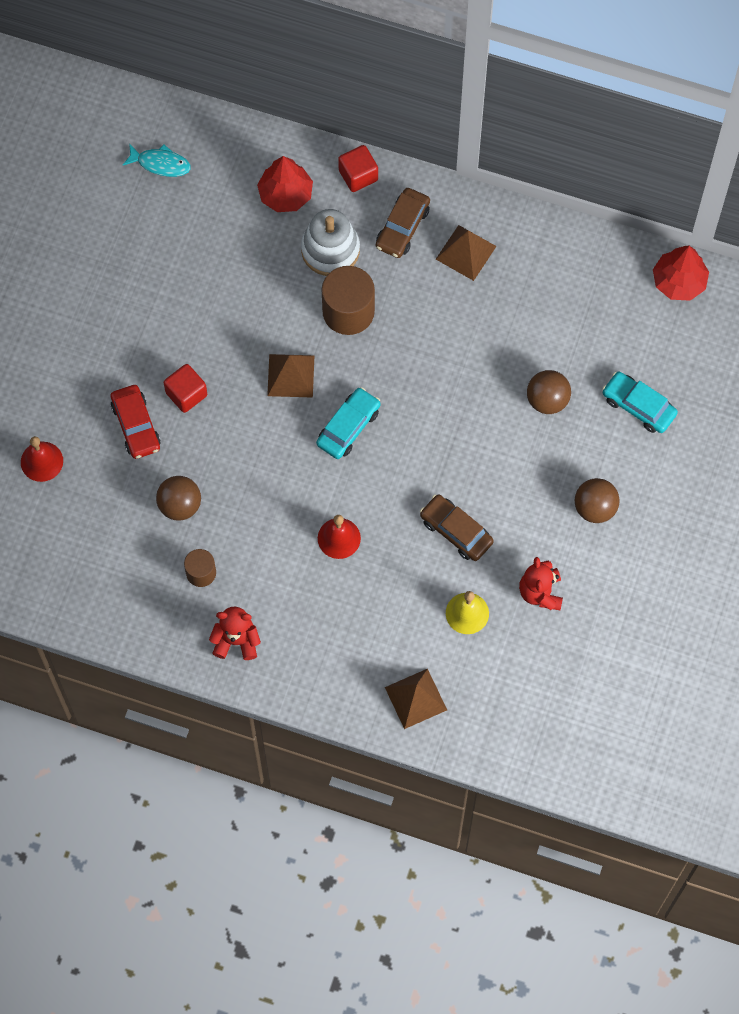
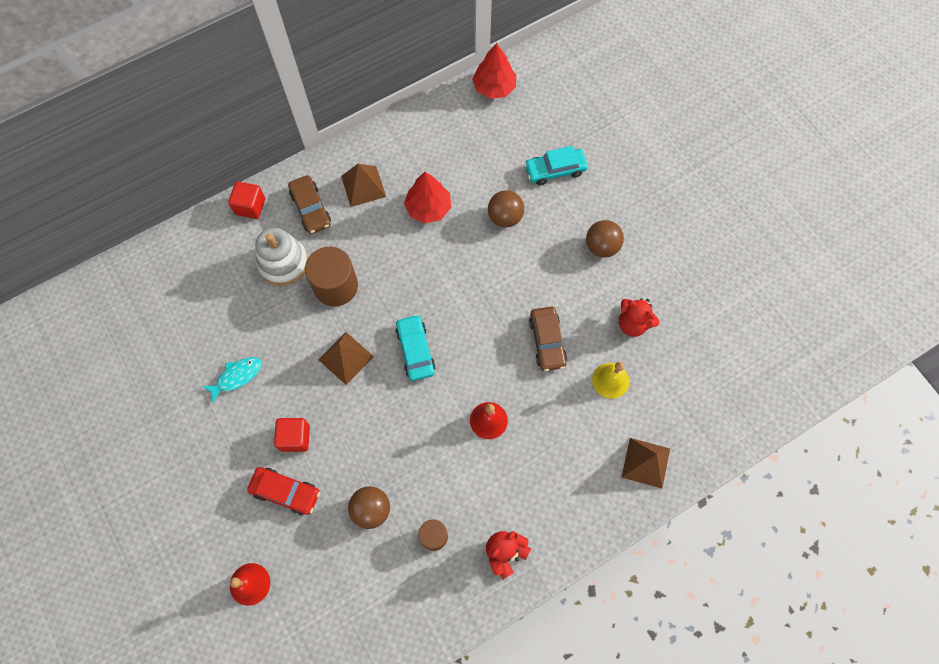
camera: 50 degrees left, 0 degrees up
turquoise fish [122,143,191,177] -> turquoise fish moved to [203,357,261,404]
red tree [257,156,313,212] -> red tree moved to [404,172,451,223]
brown car [420,494,494,561] -> brown car turned 90 degrees counterclockwise [529,307,567,371]

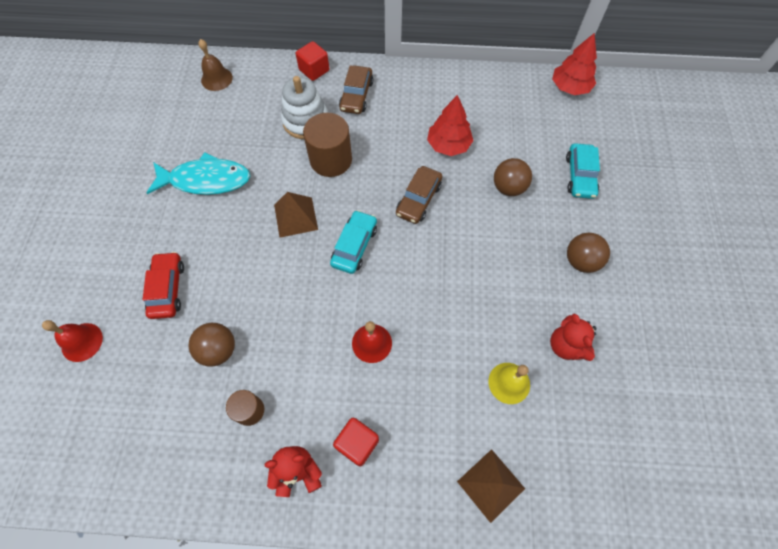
camera: 35 degrees right, 5 degrees down
turquoise fish [203,357,261,404] -> turquoise fish [146,152,250,195], size x1.75
red car [247,467,320,515] -> red car turned 150 degrees counterclockwise [143,252,184,319]
red cube [274,418,310,452] -> red cube moved to [333,418,379,467]
brown pyramid [341,164,386,207] -> none
turquoise car [524,146,588,185] -> turquoise car turned 105 degrees counterclockwise [566,143,600,199]
brown car [529,307,567,371] -> brown car moved to [396,166,442,224]
none -> brown bell [198,39,233,91]

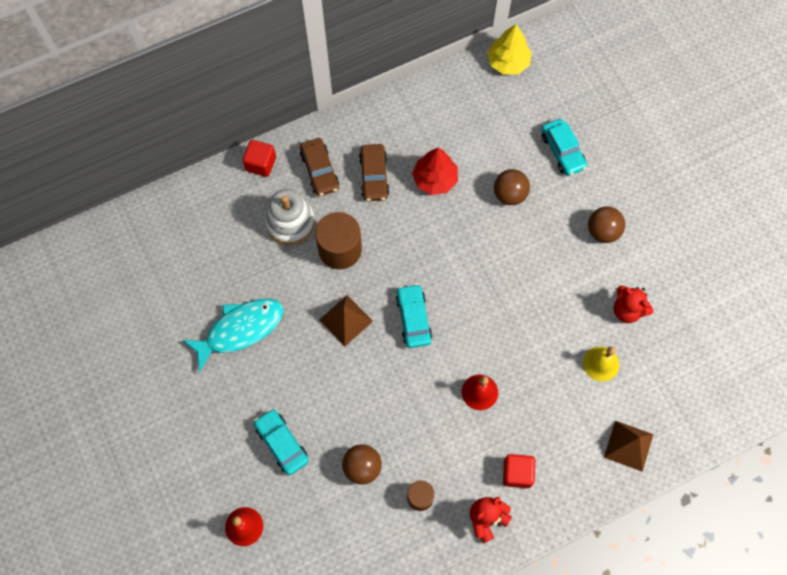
camera: 30 degrees left, 5 degrees up
red car [143,252,184,319] -> turquoise car [254,409,309,475]
brown bell [198,39,233,91] -> none
brown car [396,166,442,224] -> brown car moved to [359,144,390,201]
red tree [552,33,597,95] -> yellow tree [487,24,532,75]

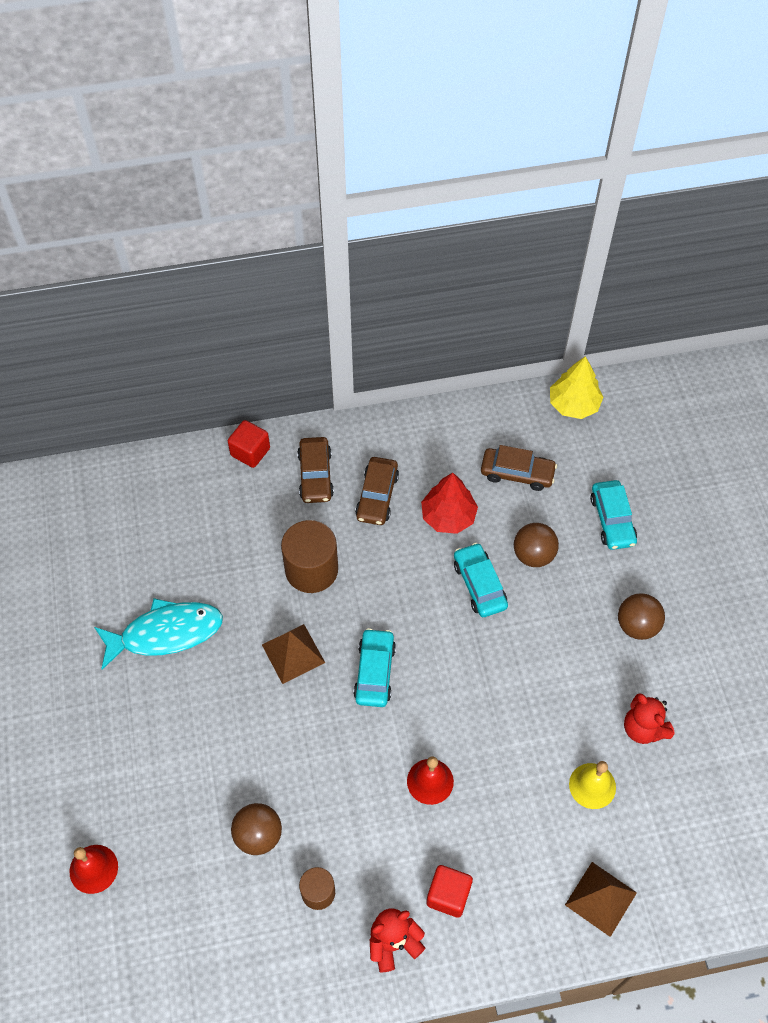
camera: 15 degrees right, 10 degrees down
turquoise car [254,409,309,475] -> turquoise car moved to [454,543,508,617]
white stacking toy [265,189,315,245] -> none
none -> brown car [481,445,557,491]

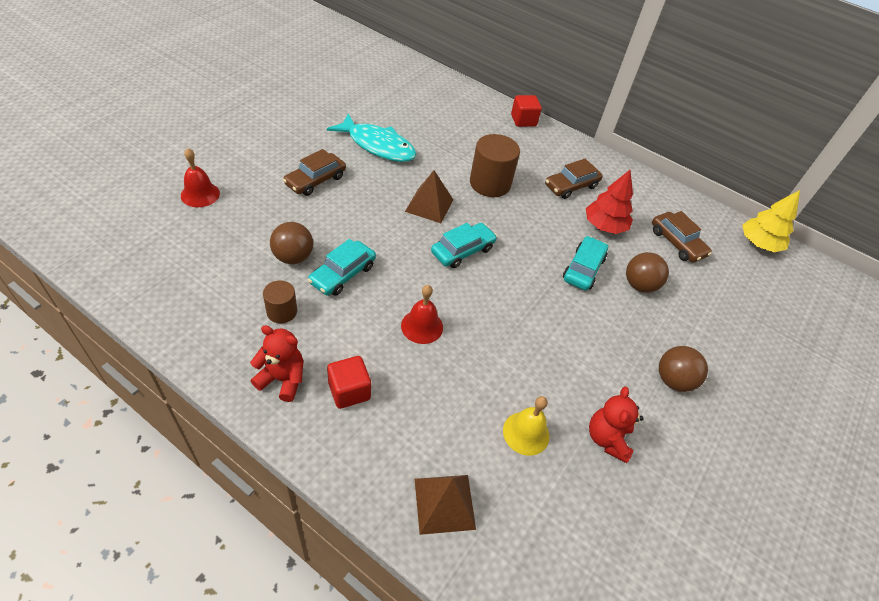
camera: 40 degrees right, 10 degrees down
brown car [297,437,334,503] -> brown car moved to [283,149,346,196]
turquoise car [590,480,637,550] -> turquoise car moved to [308,239,376,296]

